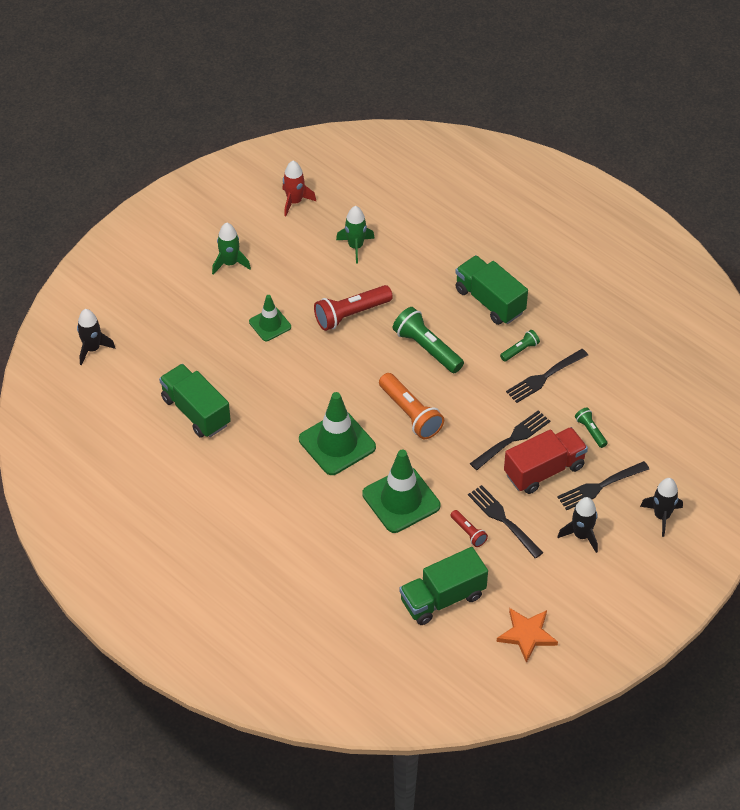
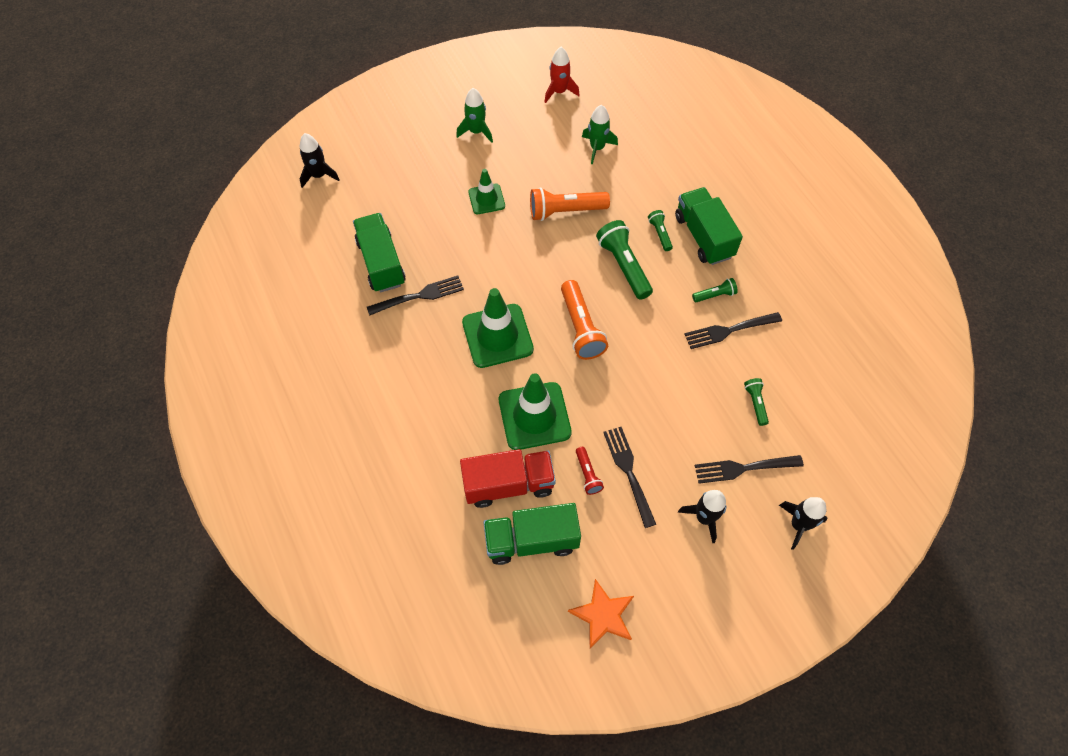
camera: 20 degrees right, 10 degrees up
red flashlight [314,285,393,331] -> orange flashlight [530,187,610,221]
black fork [470,410,550,470] -> black fork moved to [367,275,464,315]
red truck [504,427,588,494] -> red truck moved to [460,449,556,508]
none -> green flashlight [648,210,673,251]

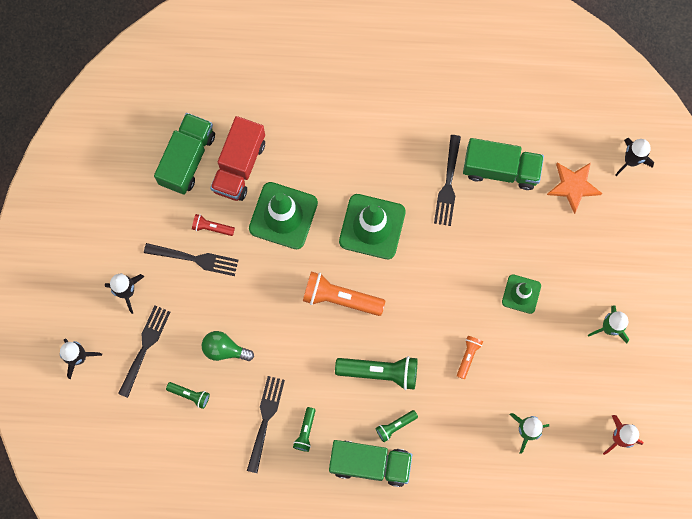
camera: 120 degrees right, 15 degrees up
orange flashlight [530,187,610,221] -> orange flashlight [457,336,483,379], size x0.53
orange star [568,579,634,649] -> orange star moved to [547,163,602,214]
green flashlight [648,210,673,251] -> green flashlight turned 135 degrees clockwise [376,410,418,442]
none -> green light bulb [202,331,254,361]

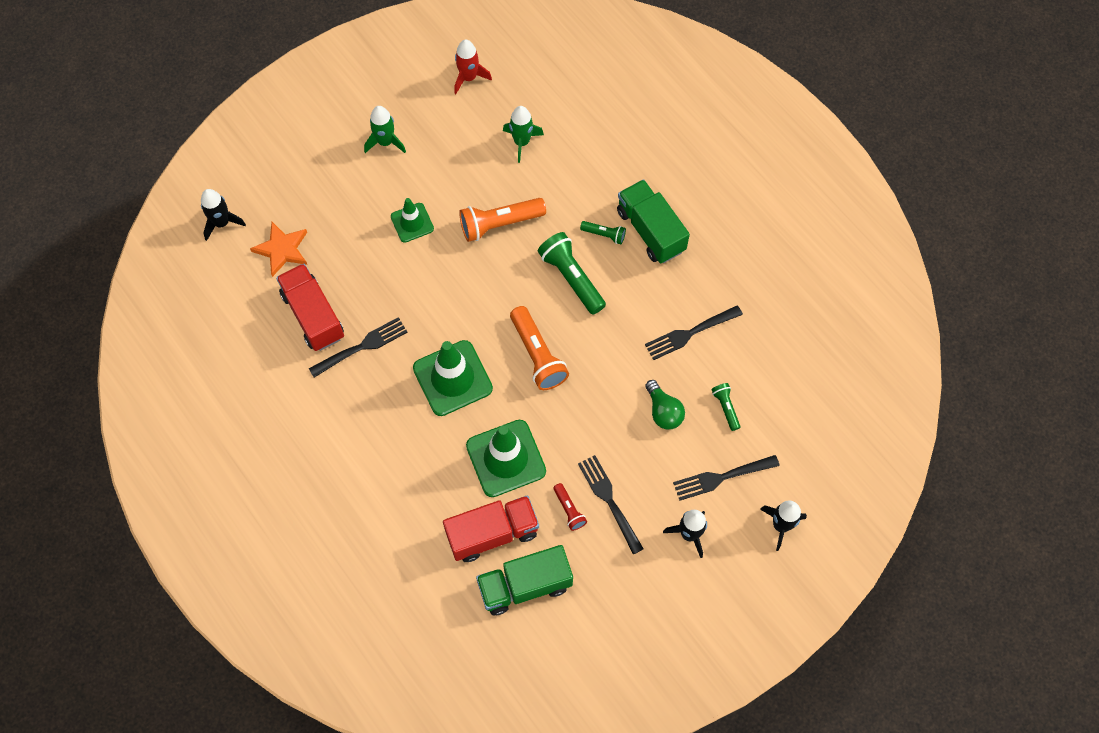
camera: 130 degrees left, 10 degrees down
green flashlight [293,407,316,452] -> none
orange flashlight [457,336,483,379] -> orange flashlight [459,198,546,242], size x1.90
green truck [463,138,544,190] -> red truck [276,264,344,351]

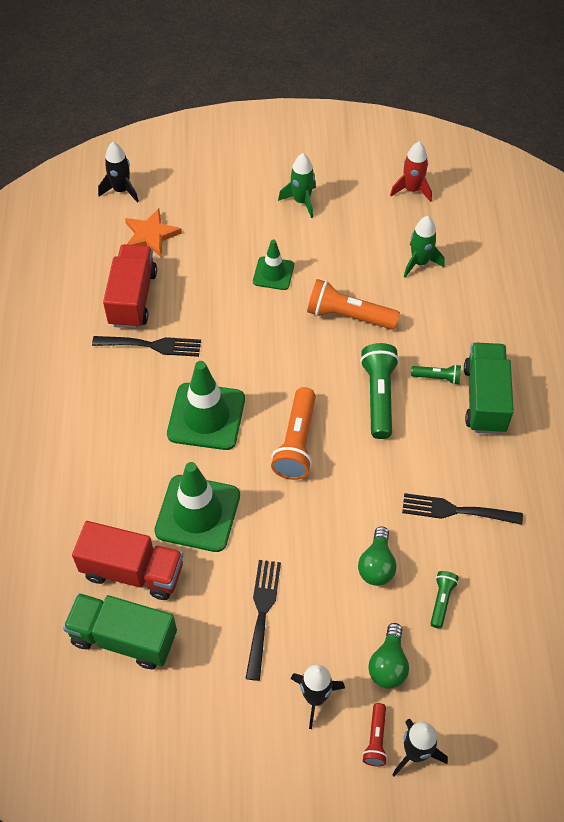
camera: 35 degrees right, 10 degrees down
red flashlight [553,483,587,531] -> red flashlight moved to [362,703,388,766]
green flashlight [580,221,626,244] -> green flashlight turned 45 degrees counterclockwise [411,364,461,385]
black fork [673,455,780,501] -> green light bulb [369,623,409,689]

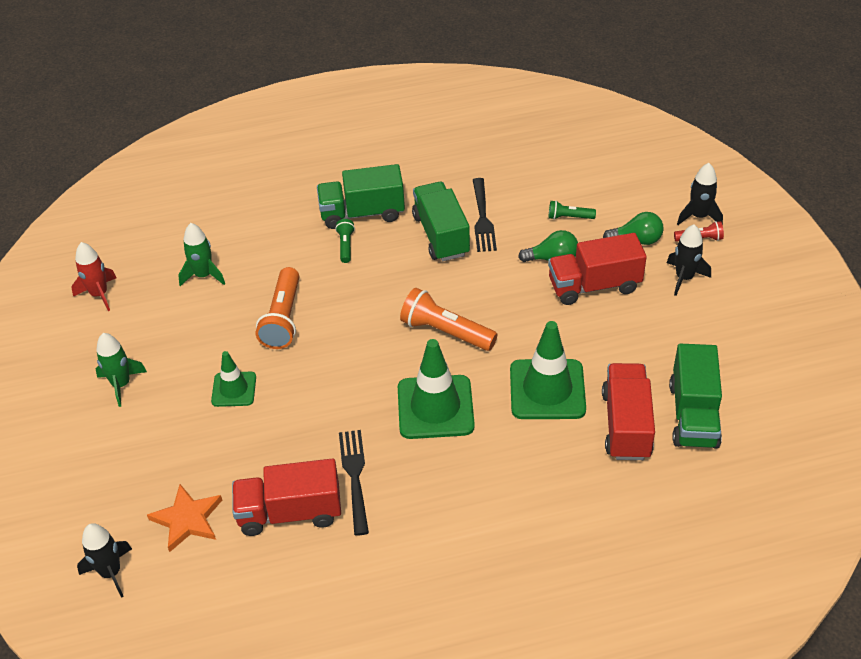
camera: 100 degrees left, 10 degrees down
black fork [245,560,281,681] -> none
orange flashlight [271,387,316,480] -> orange flashlight turned 150 degrees counterclockwise [400,288,497,351]
green flashlight [360,343,399,439] -> none
none -> green truck [412,182,470,261]
none -> red truck [548,233,647,305]

